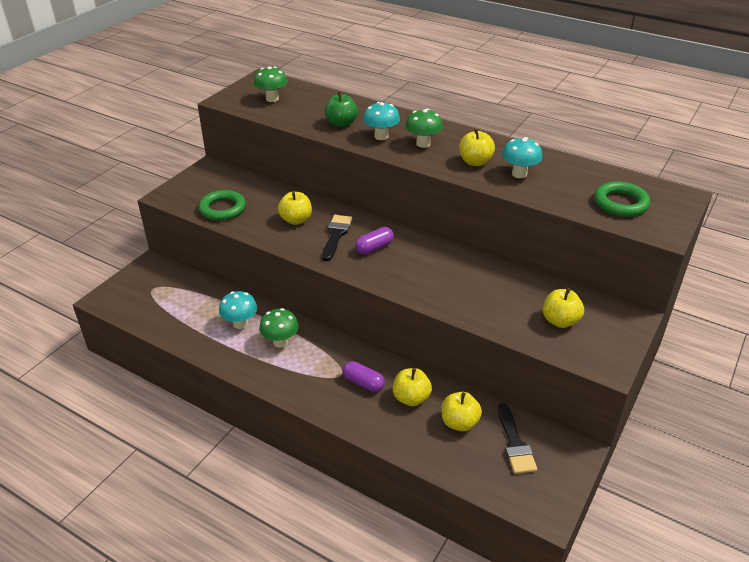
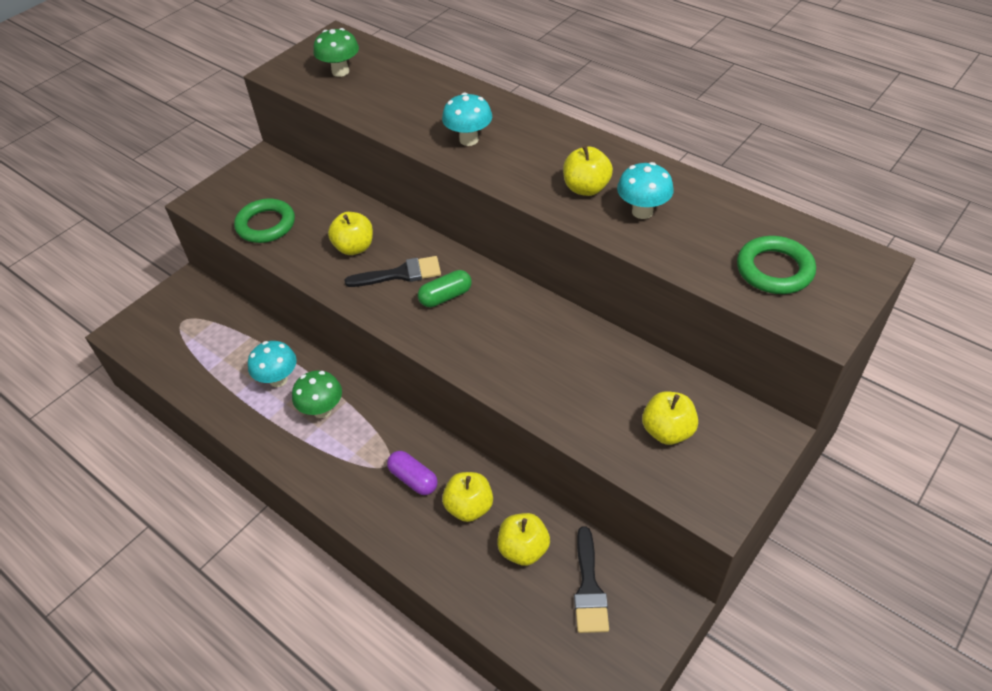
camera: 10 degrees right, 10 degrees up
black brush [322,215,352,261] -> black brush turned 60 degrees clockwise [345,256,441,287]
green apple [325,91,358,127] -> none
purple capsule [355,227,394,254] -> green capsule [418,270,472,307]
green mushroom [406,109,443,148] -> none

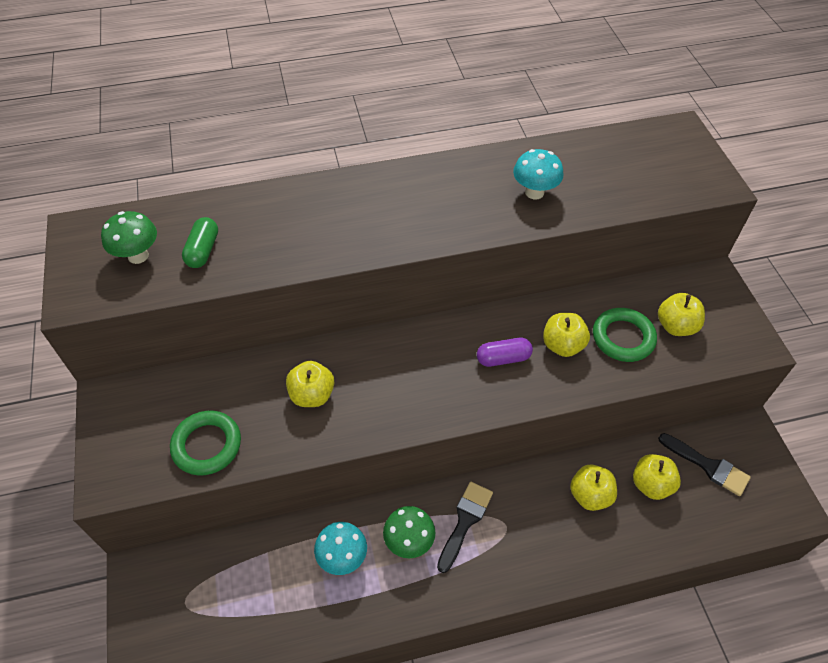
camera: 55 degrees left, 5 degrees up
black brush [345,256,441,287] -> black brush moved to [437,482,493,573]
purple capsule [387,451,438,495] -> purple capsule moved to [477,338,533,367]
green capsule [418,270,472,307] -> green capsule moved to [182,217,218,268]
turquoise mushroom [442,93,492,146] -> none
yellow apple [563,145,613,196] -> yellow apple moved to [543,313,590,357]
green ring [737,236,816,294] -> green ring moved to [593,308,657,362]

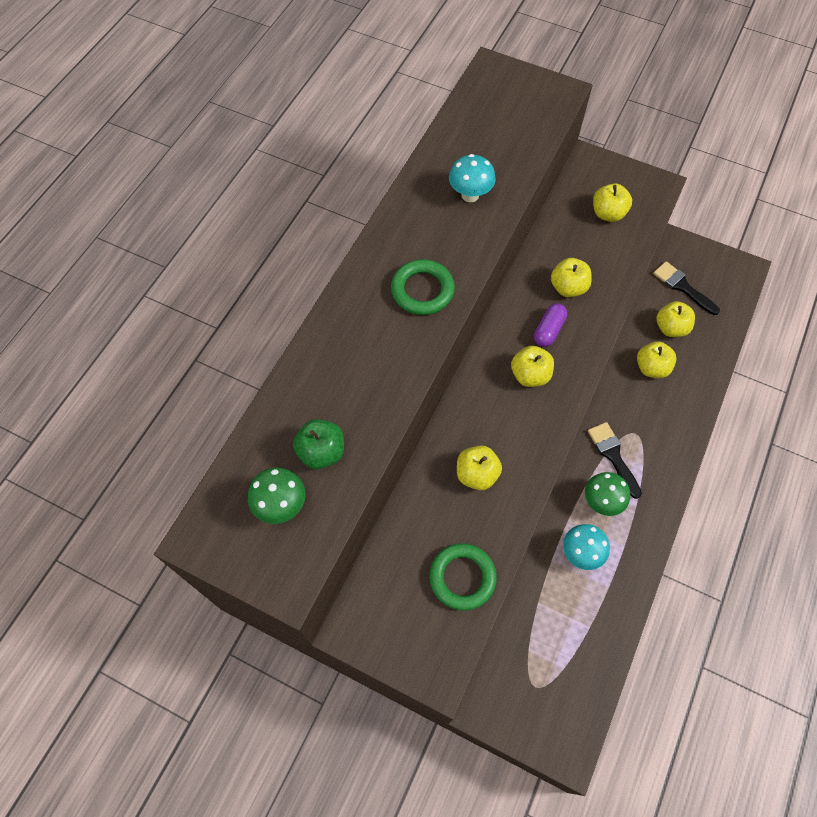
camera: 50 degrees left, 10 degrees up
green capsule [182,217,218,268] -> green apple [293,419,344,469]
green ring [593,308,657,362] -> green ring moved to [391,259,455,315]
black brush [658,433,751,496] -> black brush turned 120 degrees counterclockwise [653,261,720,315]
none -> yellow apple [511,346,554,387]

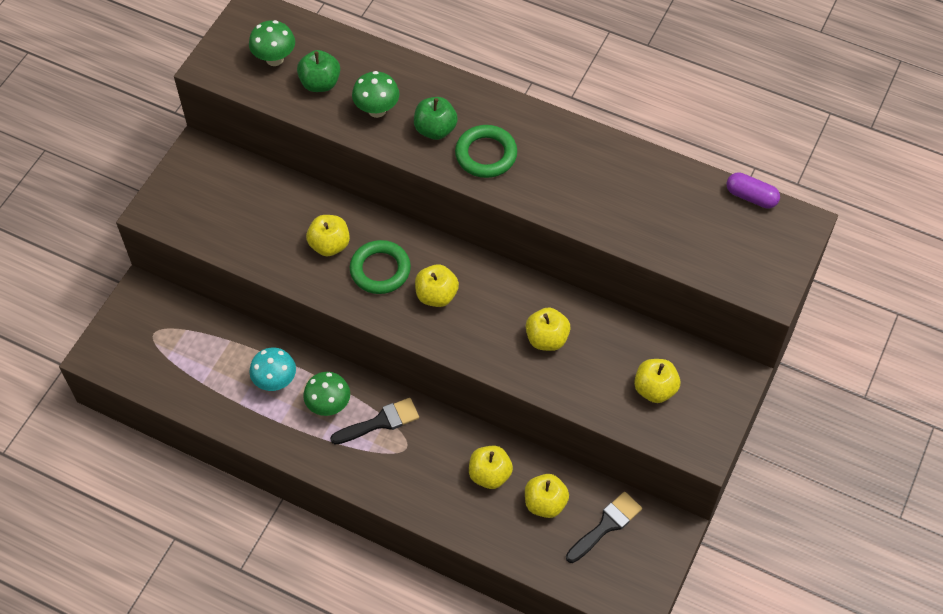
camera: 90 degrees right, 5 degrees down
green ring [429,543,497,611] -> green ring moved to [350,240,411,294]
turquoise mushroom [449,154,496,202] -> none
purple capsule [534,303,567,347] -> purple capsule moved to [727,172,780,209]
none -> green mushroom [352,71,399,118]
none -> green apple [414,97,458,140]

